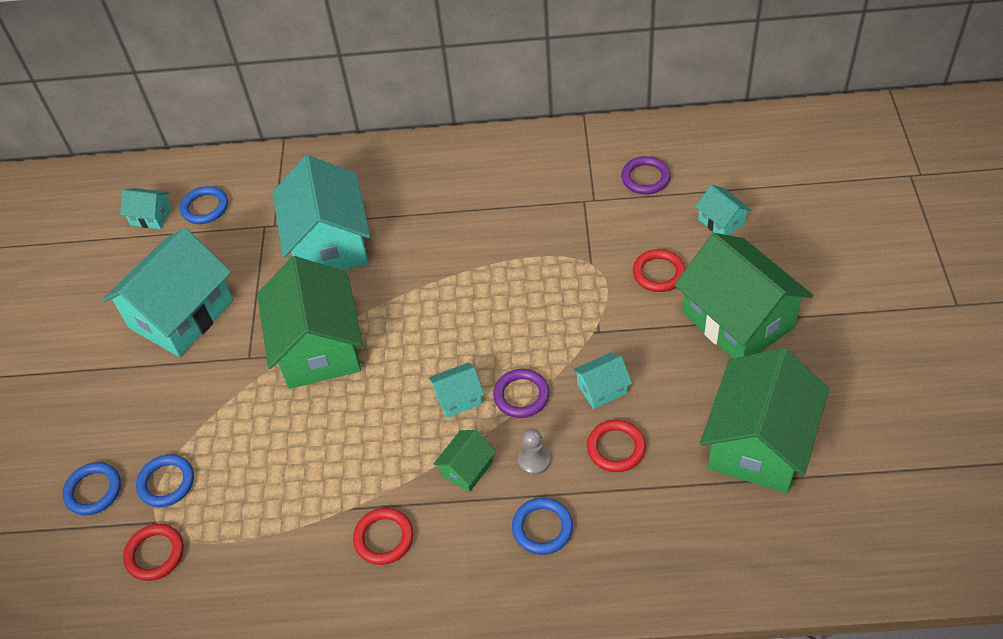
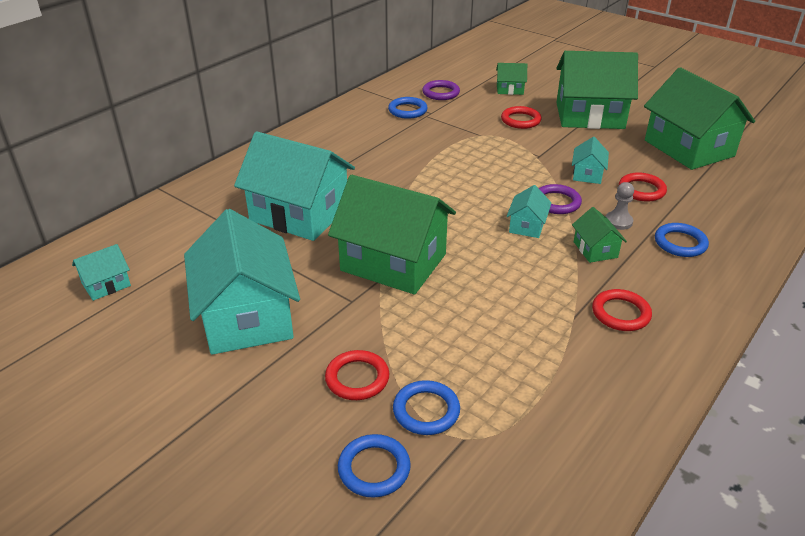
camera: 55 degrees left, 15 degrees down
red ring [123,524,184,581] -> red ring moved to [325,350,390,400]
blue ring [180,186,228,224] -> blue ring moved to [388,97,427,119]
turquoise house [695,185,751,235] -> green house [496,63,527,95]

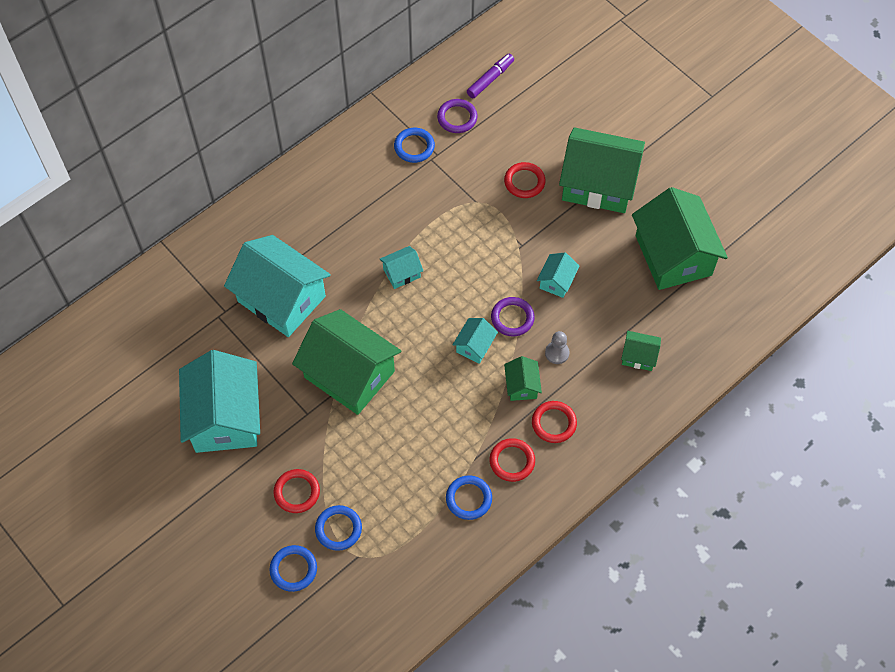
camera: 10 degrees right, 25 degrees up
turquoise house [72,244,131,301] -> turquoise house moved to [380,246,423,289]
green house [496,63,527,95] -> green house moved to [621,331,661,371]
red ring [619,172,667,202] -> red ring moved to [532,401,577,443]
blue ring [655,223,709,257] -> blue ring moved to [446,475,492,520]
none -> purple marker [467,54,514,98]

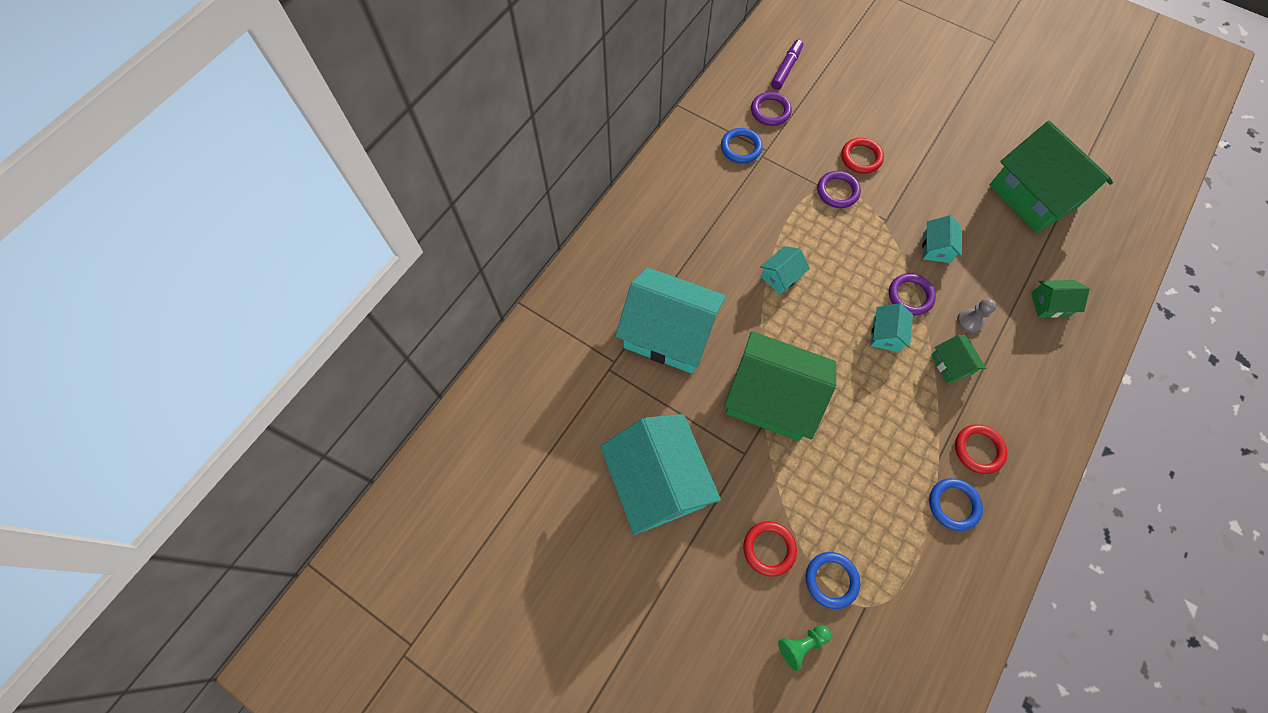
camera: 15 degrees left, 5 degrees up
blue ring [269,545,317,592] -> green pawn [778,625,831,671]
red ring [532,401,577,443] -> none
green house [559,127,645,213] -> none
none -> purple ring [817,171,861,208]

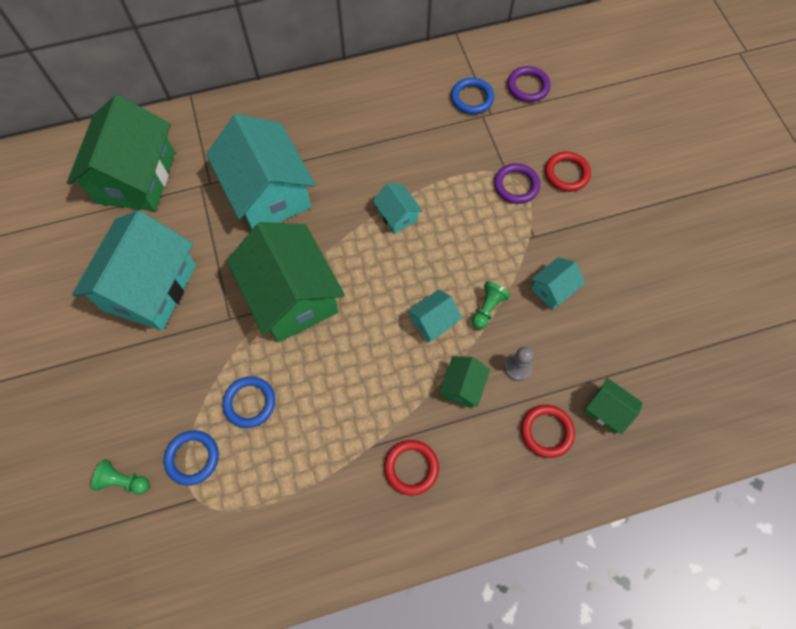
camera: 40 degrees right, 0 degrees up
red ring [743,521,797,577] -> red ring moved to [521,405,575,458]
turquoise house [760,246,810,295] -> turquoise house turned 60 degrees clockwise [373,183,422,234]
purple marker [771,39,803,90] -> none
purple ring [889,273,936,316] -> green pawn [472,282,510,329]
blue ring [929,478,983,531] -> blue ring moved to [222,376,275,428]
green house [990,121,1113,233] -> green house moved to [67,94,175,211]

